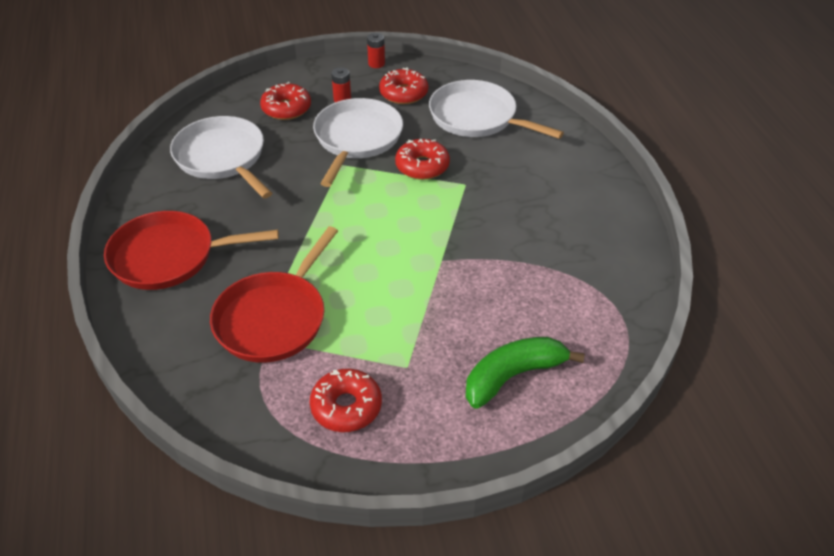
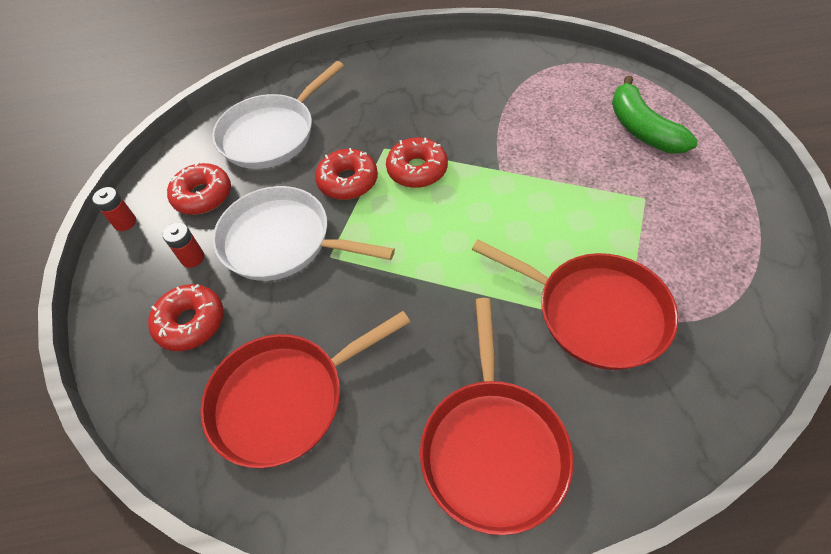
camera: 80 degrees left, 10 degrees up
white pan [170,116,272,198] -> red pan [200,311,410,468]
red donut [310,369,382,432] -> red donut moved to [386,137,448,188]

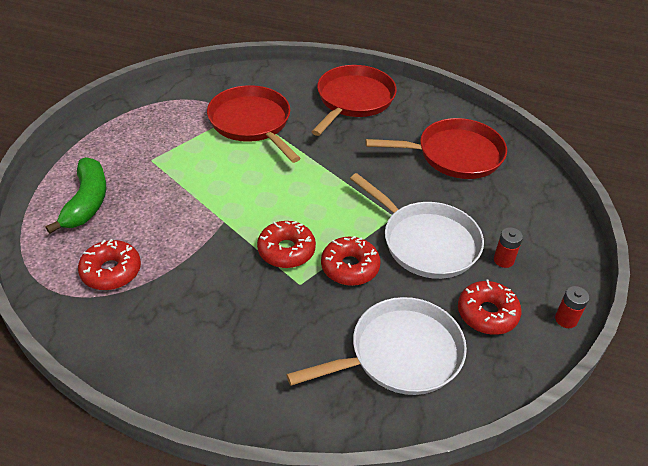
camera: 160 degrees left, 10 degrees down
red donut [148,284,224,351] -> red donut moved to [78,239,141,290]

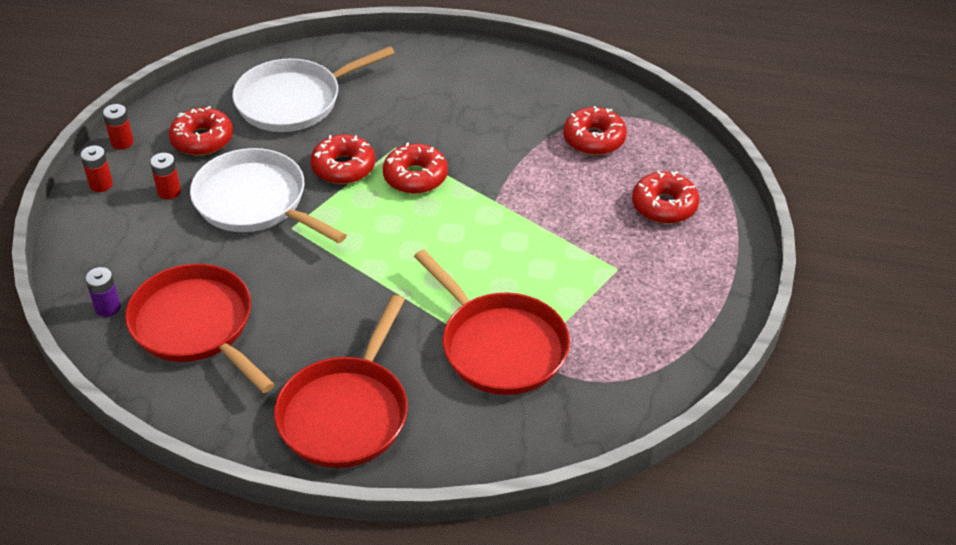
camera: 175 degrees right, 0 degrees up
green banana [46,157,106,234] -> red donut [632,171,699,224]
red pan [365,118,507,179] -> red pan turned 60 degrees clockwise [125,263,275,393]
none -> red battery [80,145,113,192]
none -> purple battery [85,267,121,317]

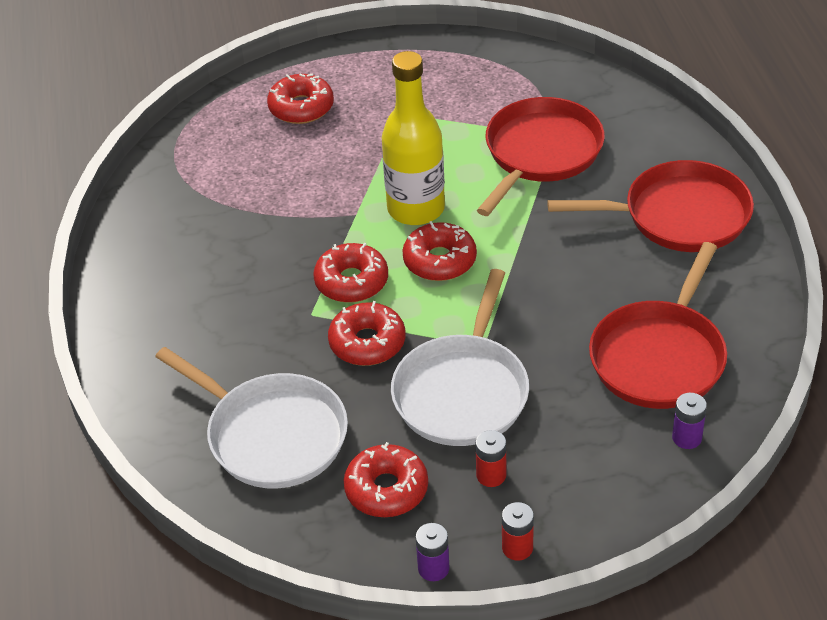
camera: 110 degrees left, 0 degrees up
red battery [103,104,134,150] -> purple battery [416,523,449,581]
red donut [563,106,627,155] -> red donut moved to [402,221,477,281]
none -> yellow bottle [382,51,445,225]

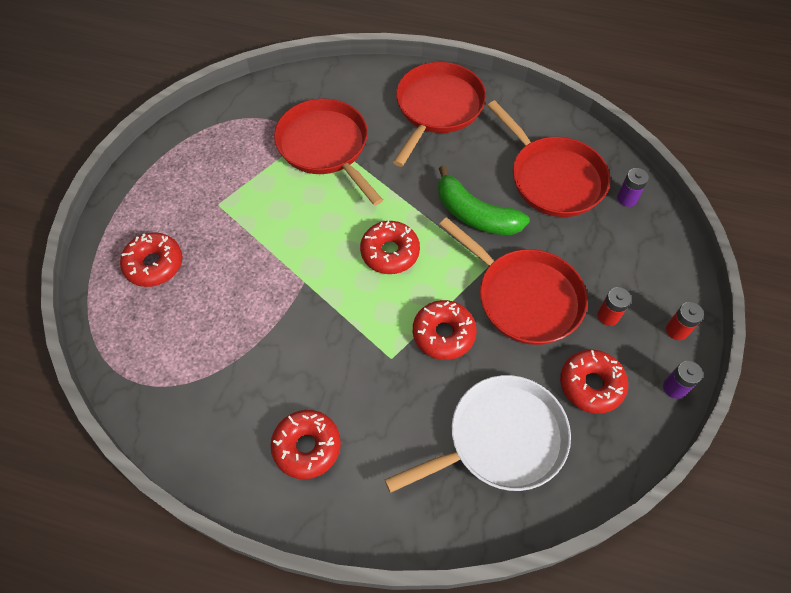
camera: 65 degrees left, 15 degrees up
red donut [313,243,388,303] -> red donut moved to [271,410,341,479]
yellow bottle [382,51,445,225] -> none
white pan [391,269,529,446] -> red pan [439,217,588,345]
none -> green banana [438,165,530,235]

